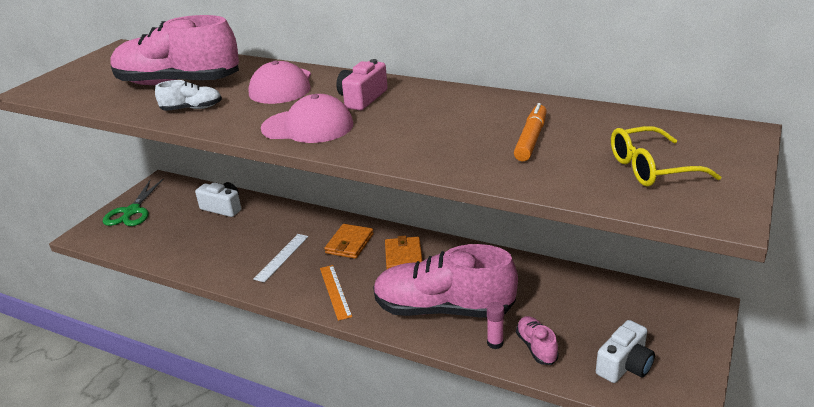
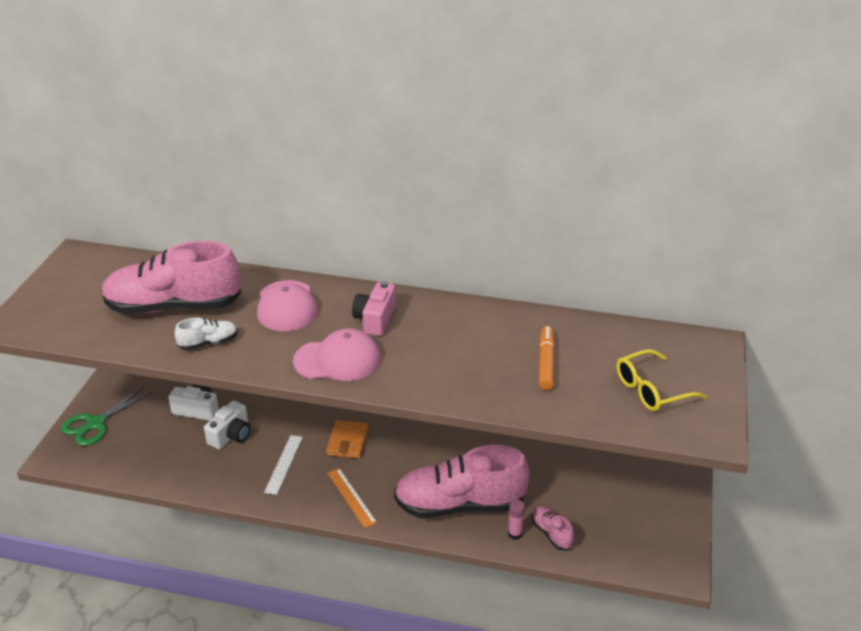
camera: 15 degrees left, 5 degrees up
green scissors [103,179,163,226] -> green scissors turned 45 degrees clockwise [61,385,153,446]
orange wallet [385,236,423,269] -> none
white camera [596,320,655,383] -> white camera moved to [204,400,250,449]

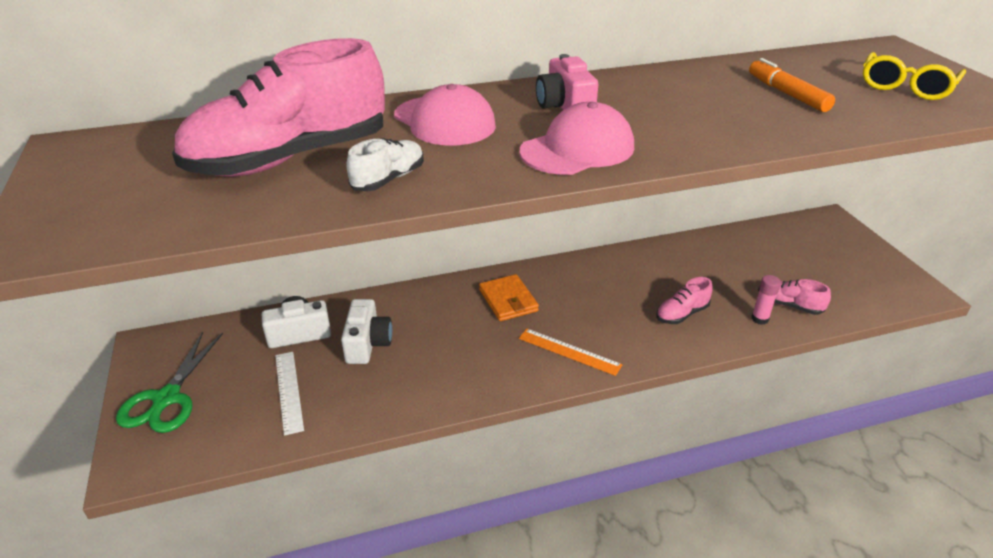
camera: 30 degrees left, 0 degrees up
white ruler [264,435,303,495] -> white ruler moved to [275,352,304,436]
pink shoe [394,445,530,518] -> pink shoe [656,277,713,324], size x0.43

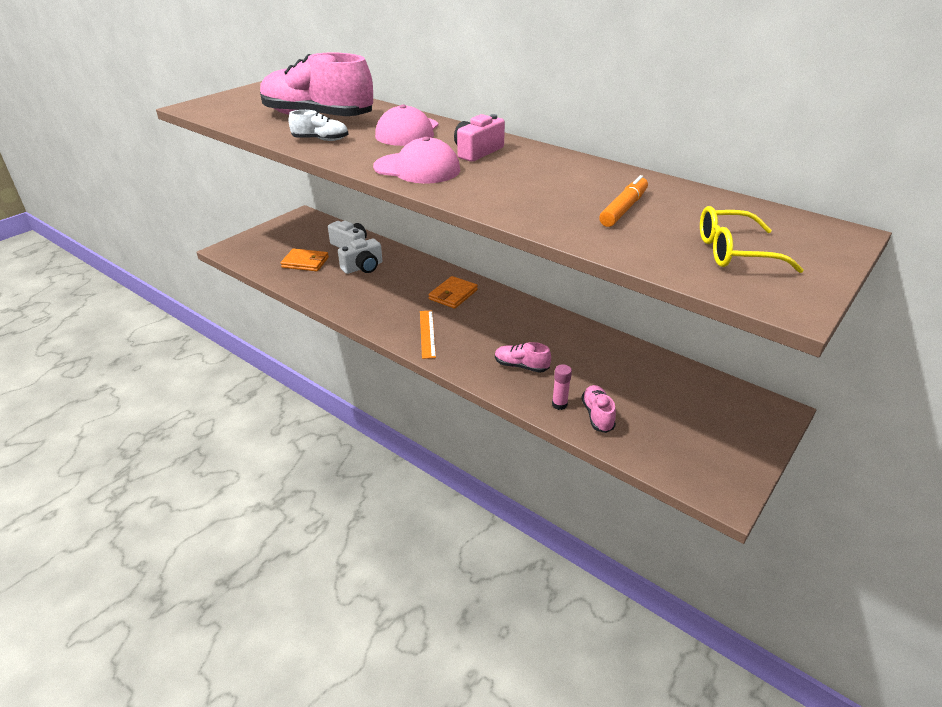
camera: 55 degrees right, 0 degrees up
green scissors [116,332,223,433] -> none
white ruler [275,352,304,436] -> orange wallet [281,248,329,271]

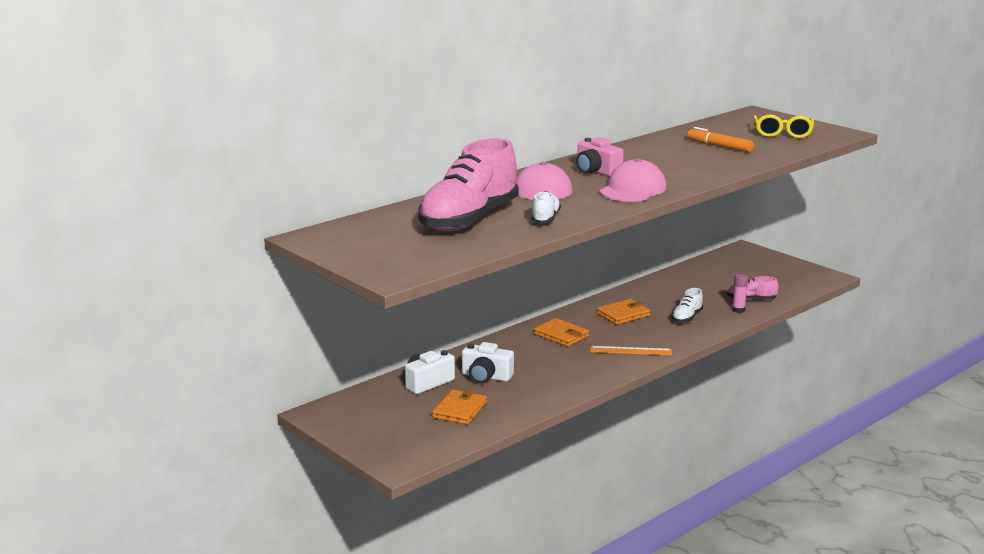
camera: 80 degrees left, 15 degrees down
white camera [338,238,382,274] -> white camera turned 135 degrees clockwise [462,342,514,384]
pink shoe [495,342,551,373] -> white shoe [671,288,703,323]
none -> orange wallet [597,299,650,325]

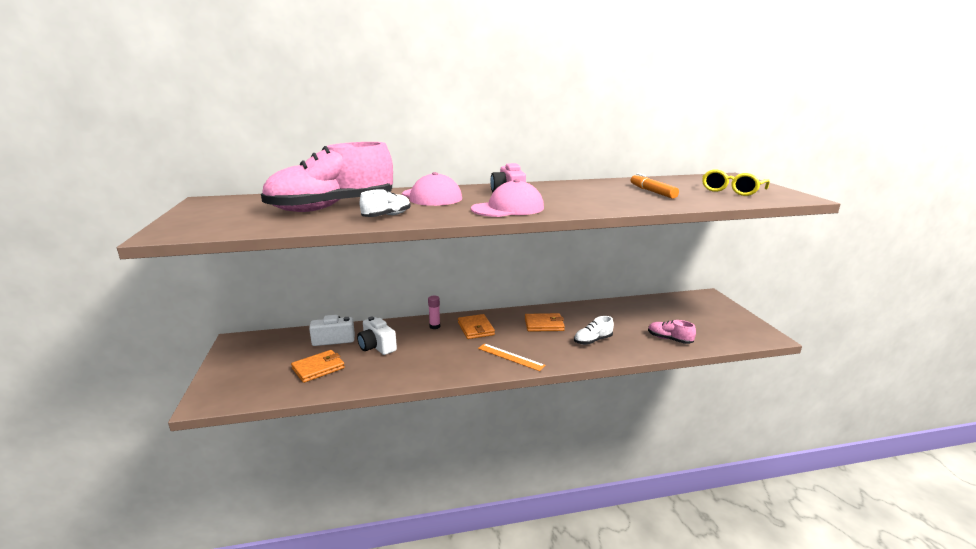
camera: 30 degrees right, 0 degrees up
pink glue stick [732,274,748,313] -> pink glue stick moved to [428,296,440,329]

